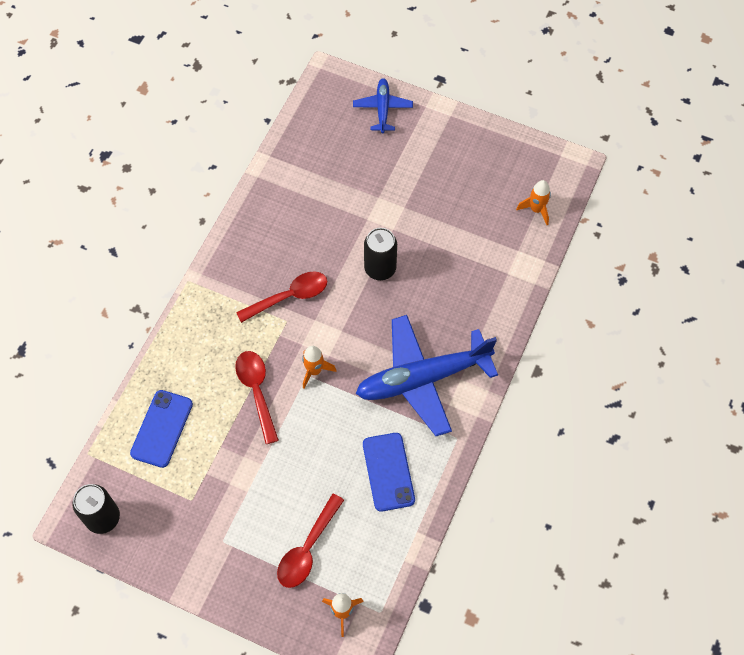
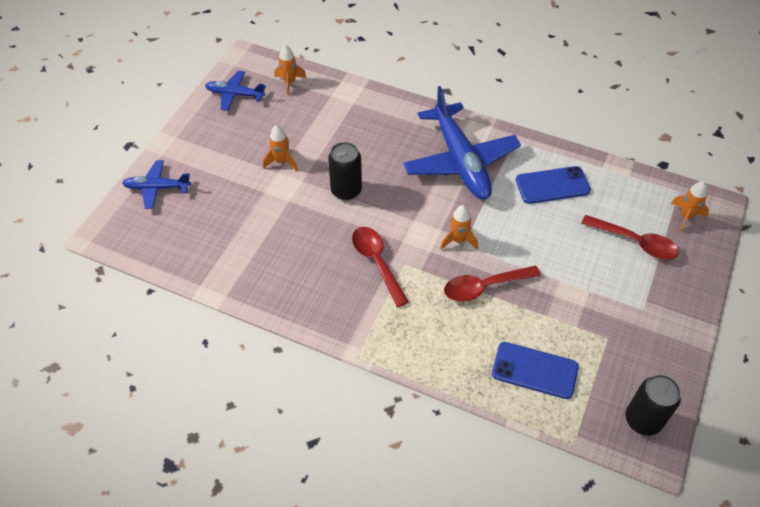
camera: 90 degrees left, 10 degrees down
none -> blue plane [205,70,266,111]
none -> orange rocket [263,125,297,171]

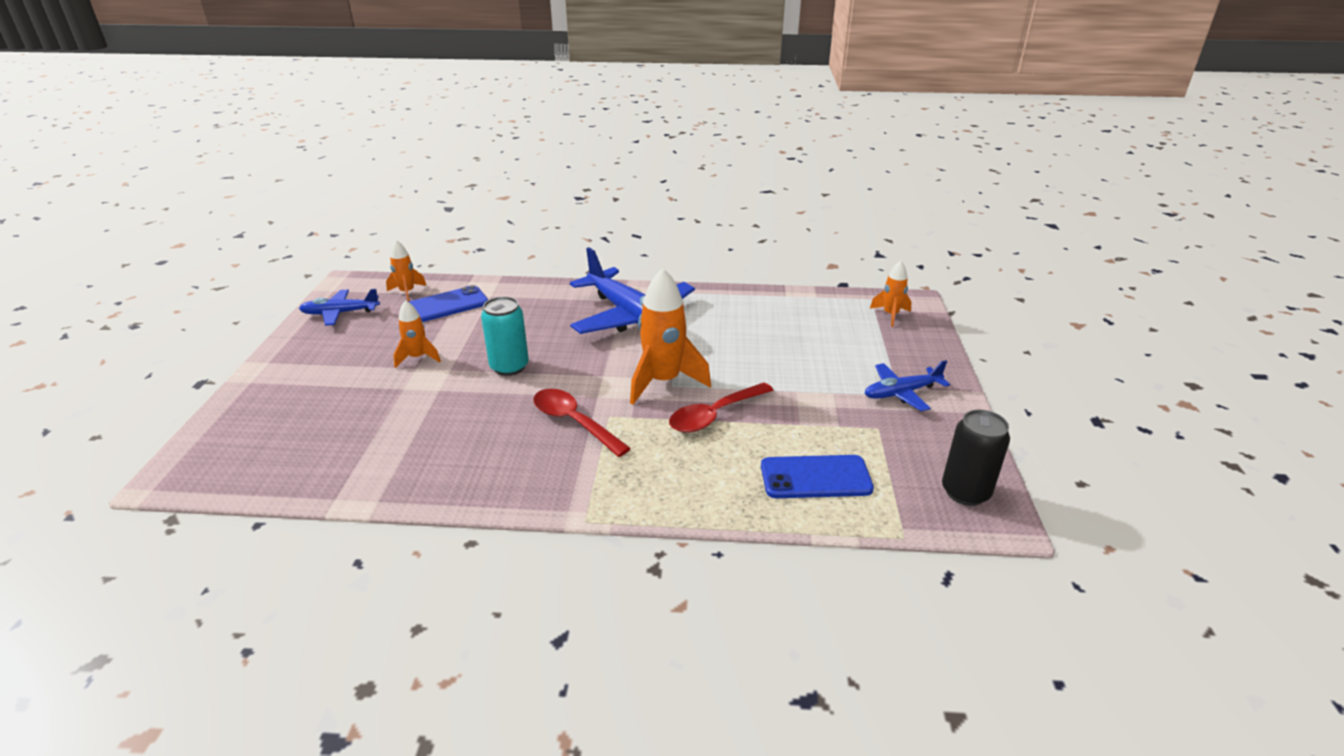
camera: 20 degrees left, 20 degrees down
blue plane [122,160,191,209] -> blue plane moved to [865,360,950,411]
black can [328,142,362,200] -> turquoise can [481,296,529,376]
orange rocket [440,205,478,250] -> orange rocket [630,268,711,404], size x1.83
blue phone [516,166,591,204] -> blue phone moved to [408,285,488,322]
red spoon [581,215,679,260] -> none

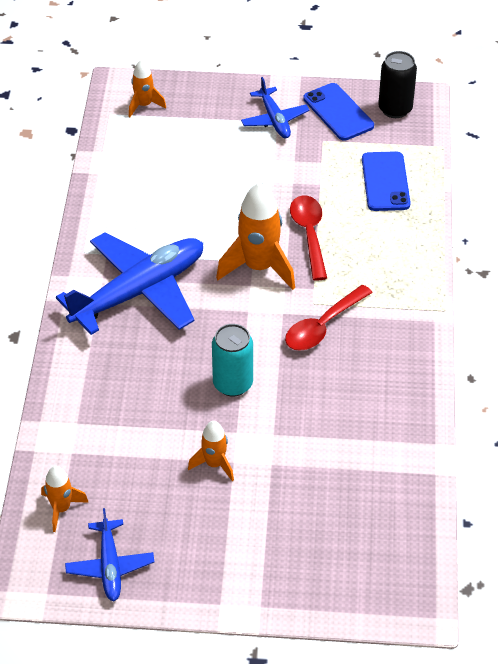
camera: 90 degrees left, 15 degrees up
blue phone [408,285,488,322] -> blue phone moved to [303,83,374,141]
red spoon [669,382,773,433] -> red spoon turned 150 degrees counterclockwise [290,195,327,281]

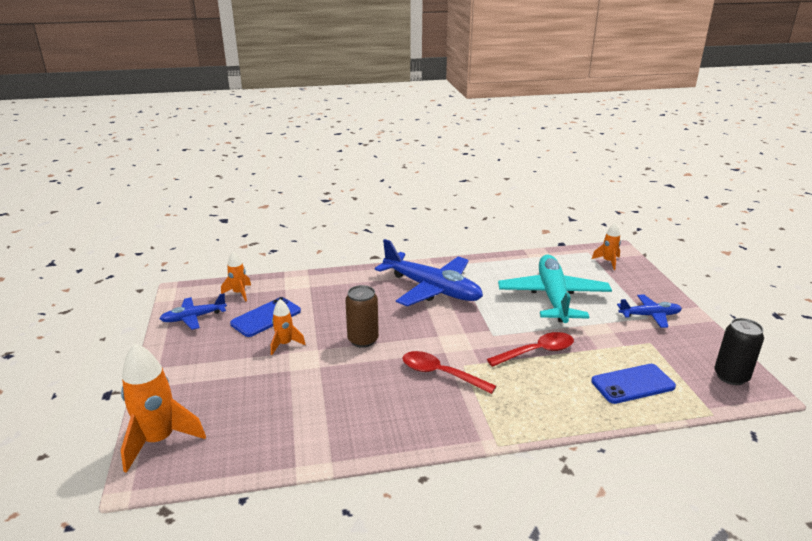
camera: 75 degrees right, 20 degrees down
turquoise can [212,324,253,397] -> brown can [345,285,379,348]
orange rocket [216,182,295,290] -> orange rocket moved to [121,343,206,473]
blue plane [241,77,309,138] -> blue plane turned 150 degrees counterclockwise [617,294,682,328]
blue phone [303,83,374,141] -> blue phone moved to [230,297,301,337]
none -> turquoise plane [498,254,612,323]

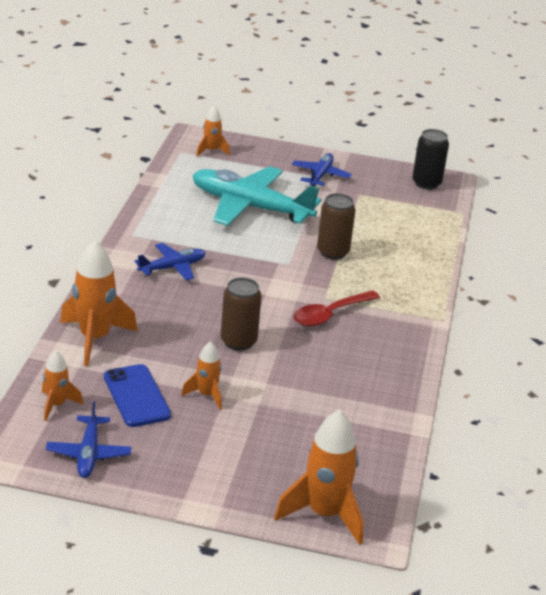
camera: 70 degrees left, 5 degrees up
blue plane [375,239,483,306] -> blue plane [134,243,206,281], size x0.51
red spoon [487,332,574,367] -> brown can [317,193,355,260]
blue phone [591,364,676,404] -> none
none -> orange rocket [60,240,137,366]

